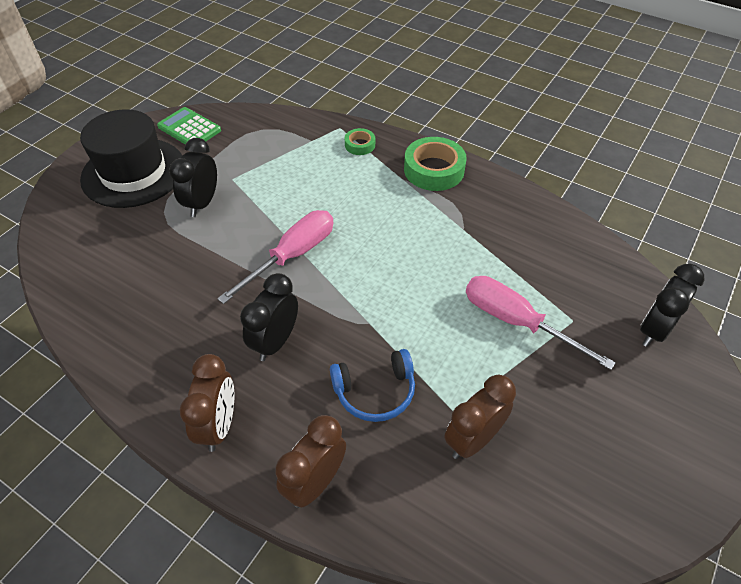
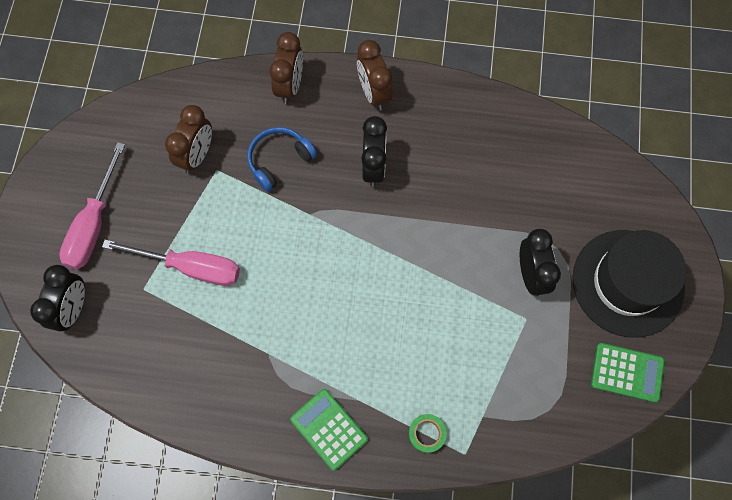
camera: 155 degrees right, 20 degrees up
pink screwdriver [217,210,333,304] -> pink screwdriver moved to [59,142,125,269]
green tape [404,137,467,191] -> green calculator [290,389,368,470]

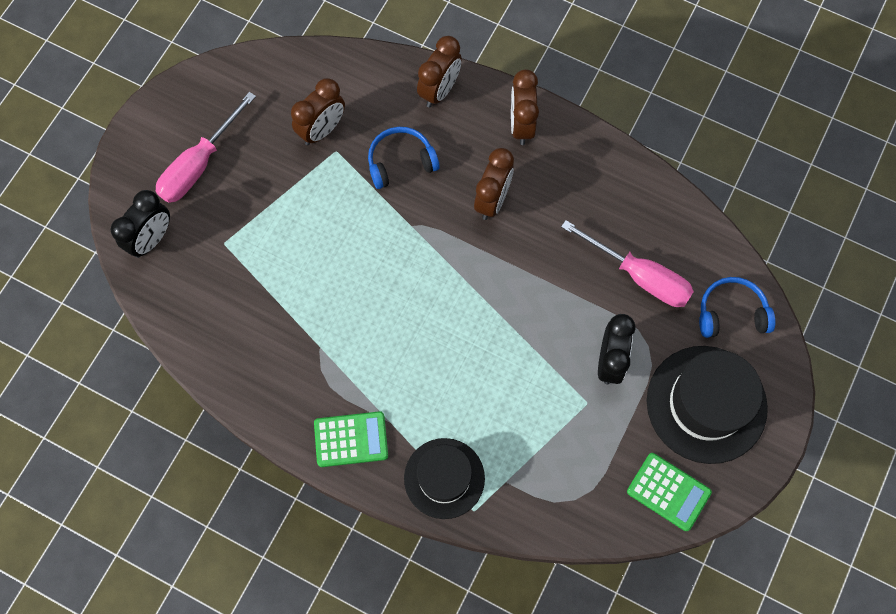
camera: 20 degrees right, 0 degrees up
pink screwdriver [102,239,240,286] -> pink screwdriver moved to [561,220,694,307]
green calculator [290,389,368,470] -> green calculator turned 105 degrees clockwise [314,411,388,467]
black clock [361,116,387,187] -> brown clock [474,148,514,220]
green tape [409,414,447,453] -> black hat [404,438,485,519]
none -> blue headphones [699,277,776,338]

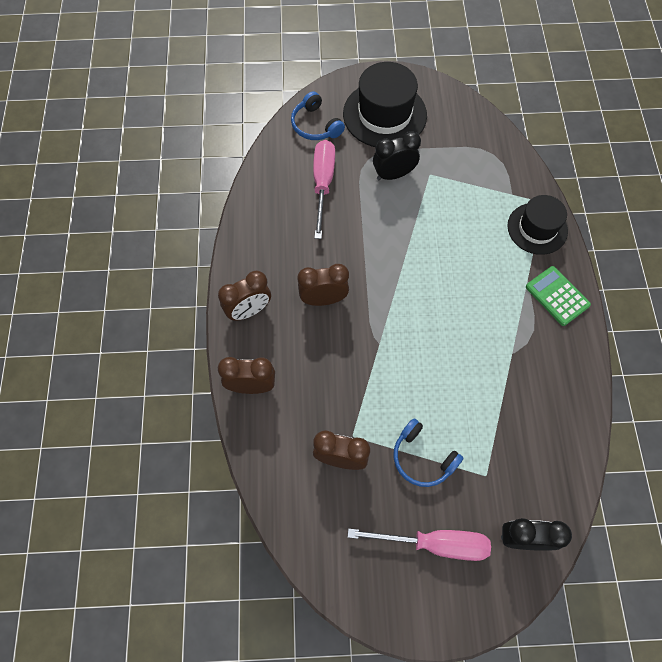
camera: 120 degrees left, 5 degrees down
blue headphones [368,127,440,189] -> blue headphones moved to [394,418,463,487]
green calculator [627,453,712,531] -> none

